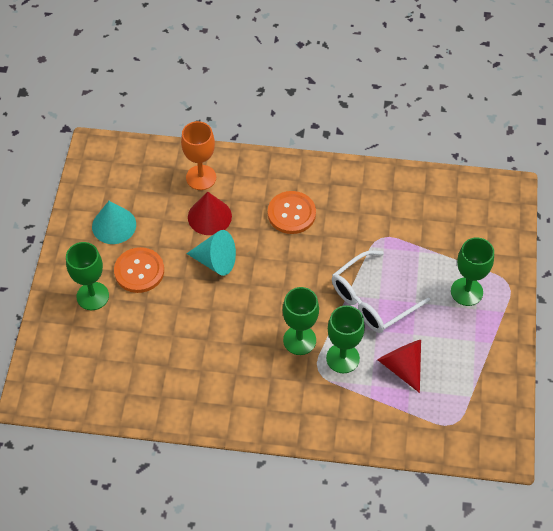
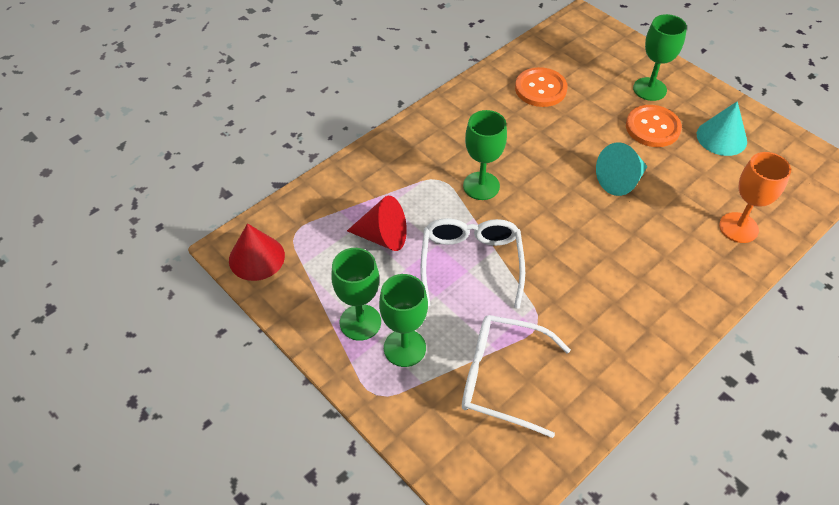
camera: 130 degrees right, 5 degrees down
red cone [188,192,232,235] -> red cone moved to [229,223,285,281]
orange button [268,191,316,234] -> orange button moved to [515,67,567,107]
green goblet [326,305,365,373] -> green goblet moved to [331,248,381,341]
none -> white glasses [462,315,571,438]

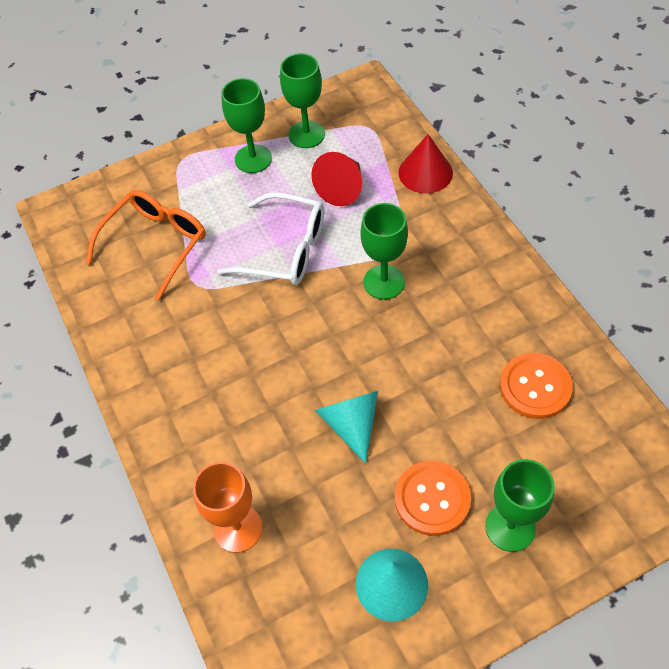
camera: 110 degrees right, 5 degrees up
red cone [229,223,285,281] -> red cone moved to [398,134,453,194]
green goblet [379,274,428,367] -> green goblet moved to [280,53,325,148]
white glasses [462,315,571,438] -> orange glasses [86,190,206,301]

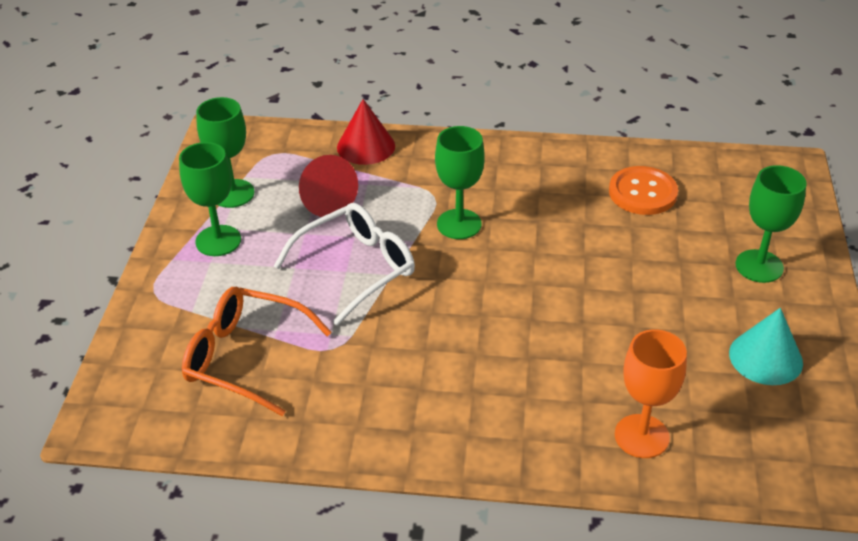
camera: 60 degrees left, 15 degrees down
orange glasses [86,190,206,301] -> orange glasses turned 45 degrees counterclockwise [182,287,332,416]
turquoise cone [315,391,378,464] -> none
orange button [395,461,471,536] -> none

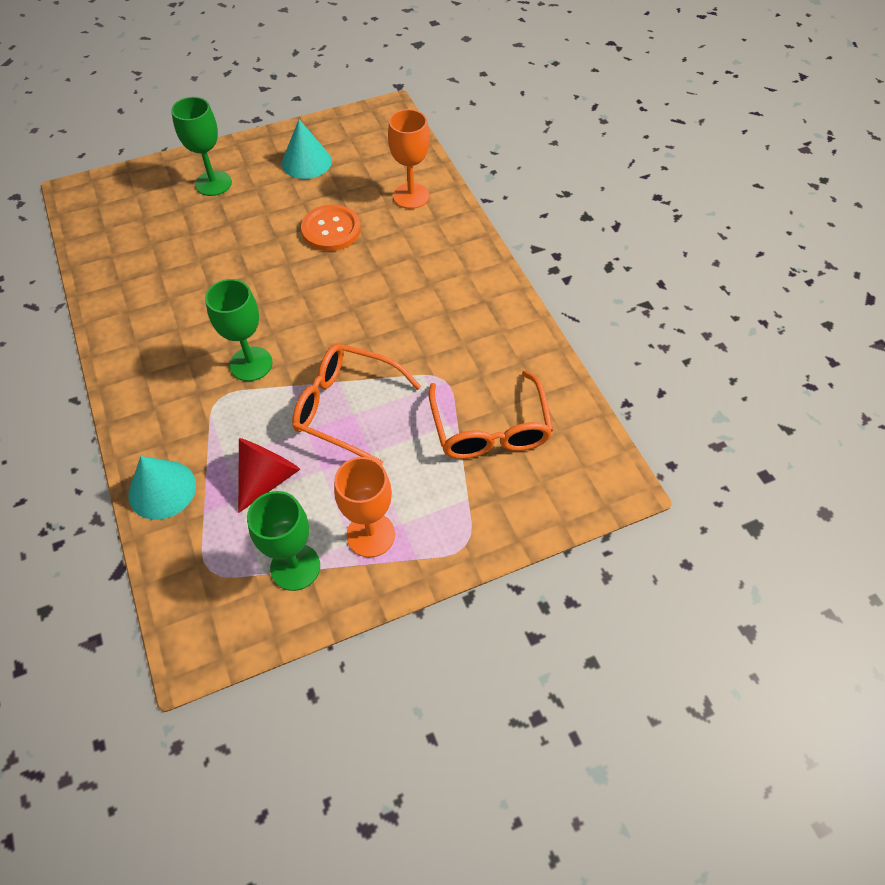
camera: 120 degrees left, 15 degrees up
green goblet [179,142,241,256] -> orange goblet [334,457,395,558]
white glasses [274,203,415,326] -> orange glasses [292,344,421,465]
red cone [337,99,395,165] -> turquoise cone [128,456,196,520]
orange button [609,166,678,215] -> orange button moved to [301,205,361,251]

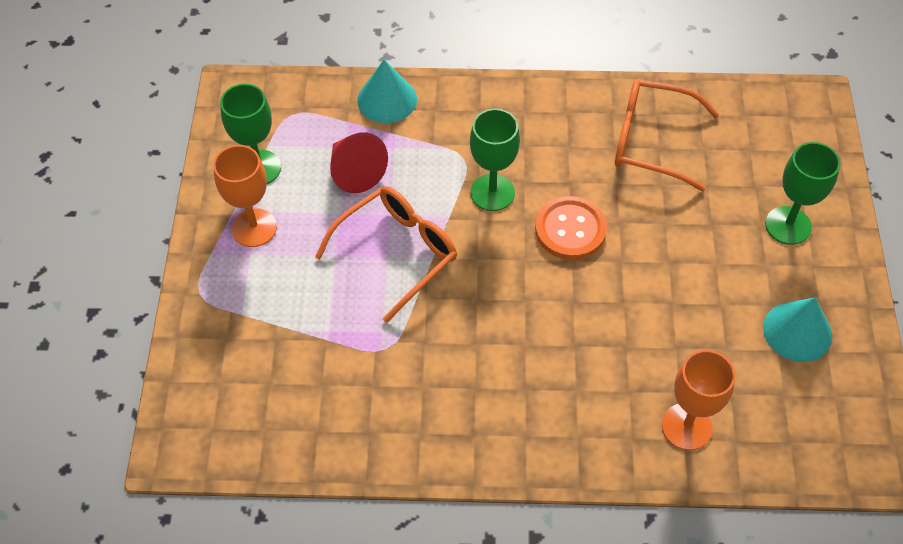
camera: 115 degrees right, 0 degrees up
orange button [301,205,361,251] -> orange button moved to [535,196,607,260]
orange glasses [429,370,553,459] -> orange glasses moved to [615,79,719,191]

